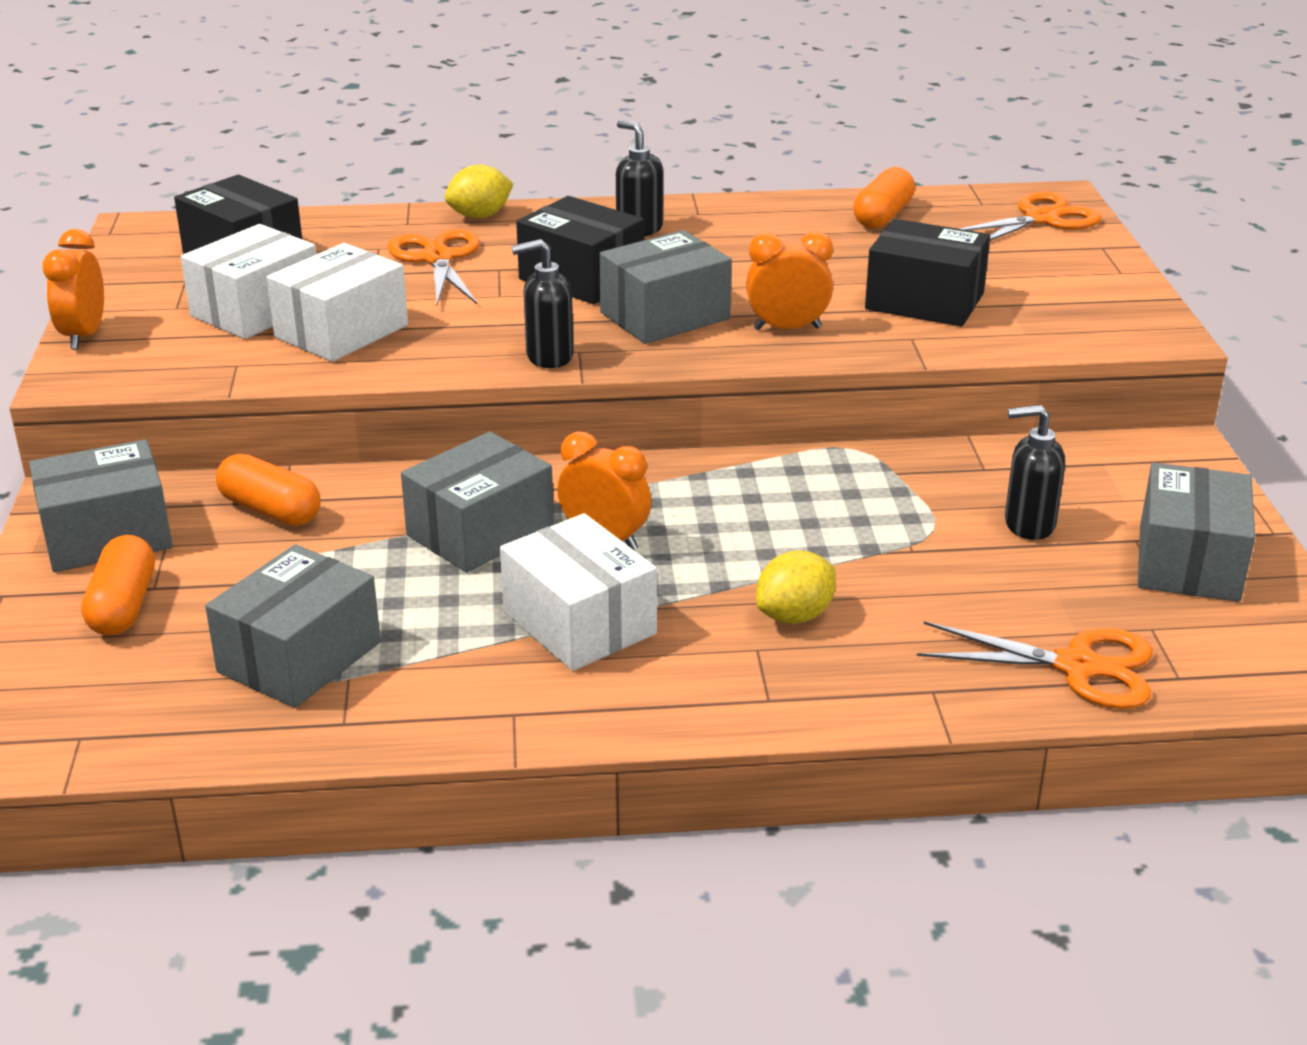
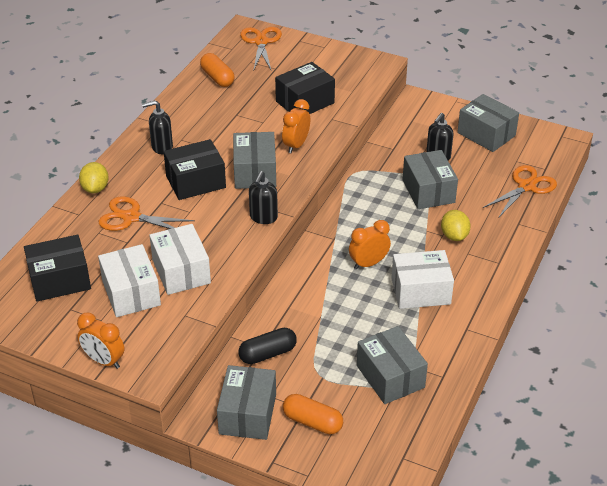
camera: 60 degrees left, 10 degrees up
orange capsule [216,454,321,526] -> black capsule [238,328,297,364]
grey box [401,431,554,573] -> grey box moved to [402,150,458,209]

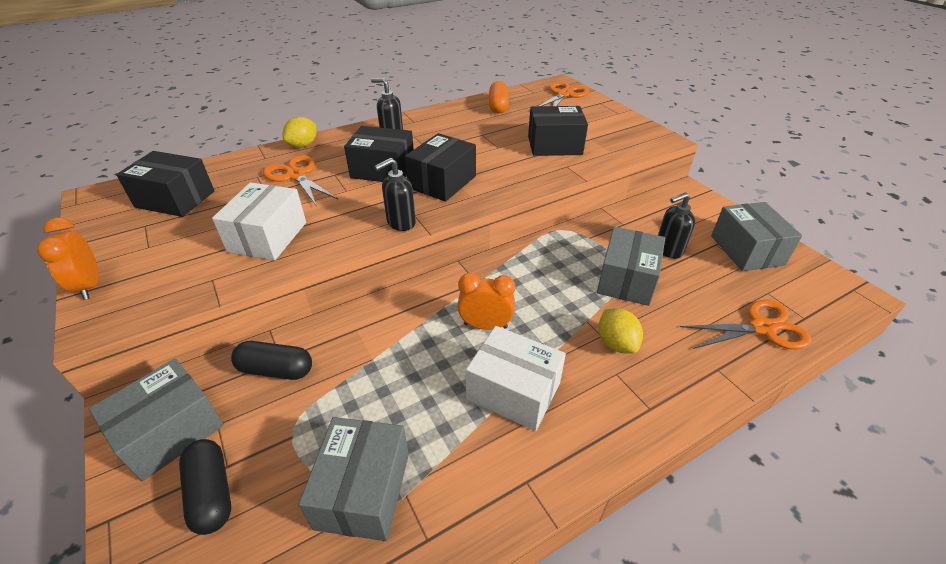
camera: 35 degrees right, 0 degrees up
white box [98,244,161,317] -> none
grey box [233,132,276,189] -> black box [405,133,476,202]
orange clock [282,99,310,153] -> none
orange capsule [283,394,343,434] -> black capsule [179,439,231,535]
yellow lemon [441,210,471,241] -> yellow lemon turned 45 degrees counterclockwise [599,308,643,354]

